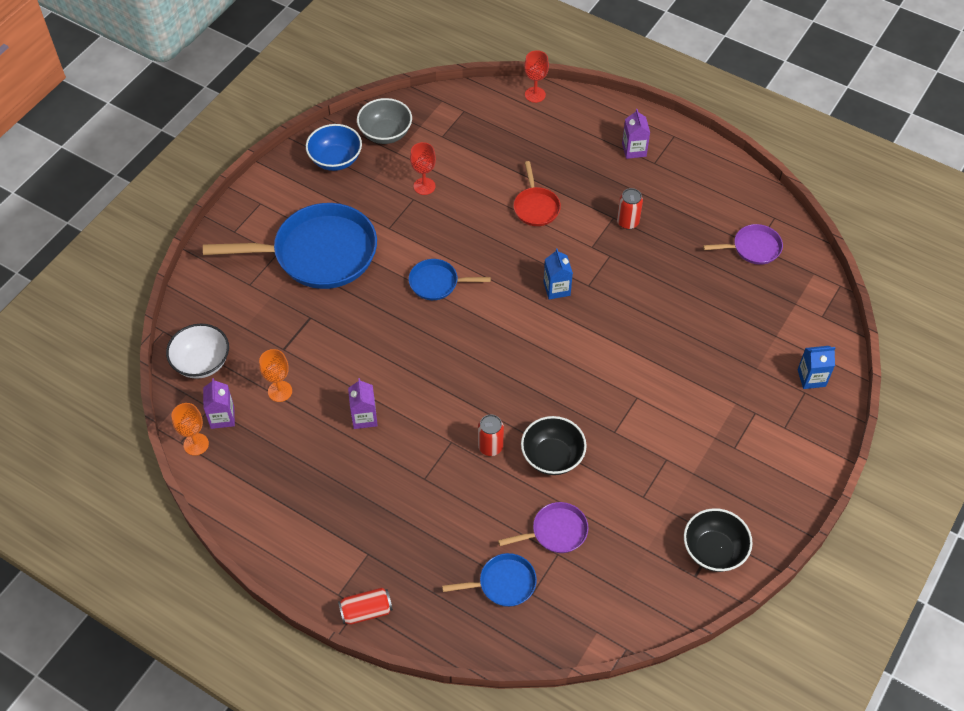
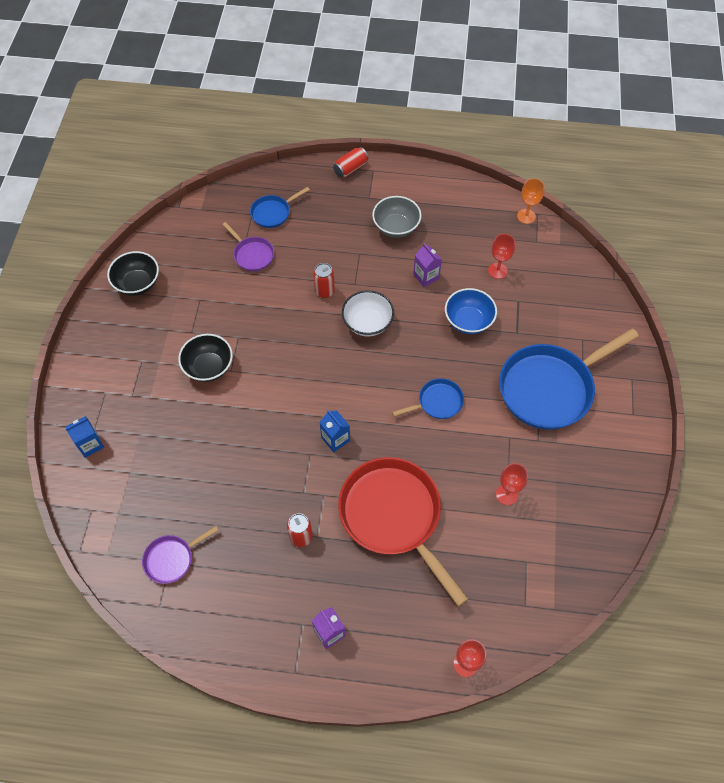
camera: 155 degrees right, 5 degrees up
white bowl [166,324,229,379] -> white bowl moved to [342,290,394,337]
purple carton [203,378,235,429] -> none
orange goblet [259,349,292,402] -> red goblet [488,234,515,279]
blue bowl [306,124,362,171] -> blue bowl moved to [445,288,497,334]
grey bowl [357,98,412,144] -> grey bowl moved to [372,196,421,238]
purple pan [498,502,588,553] -> purple pan turned 90 degrees counterclockwise [222,222,274,271]
red pan [513,161,561,226] -> red pan [338,457,468,606], size x2.12
black bowl [521,416,587,475] -> black bowl moved to [178,334,233,382]

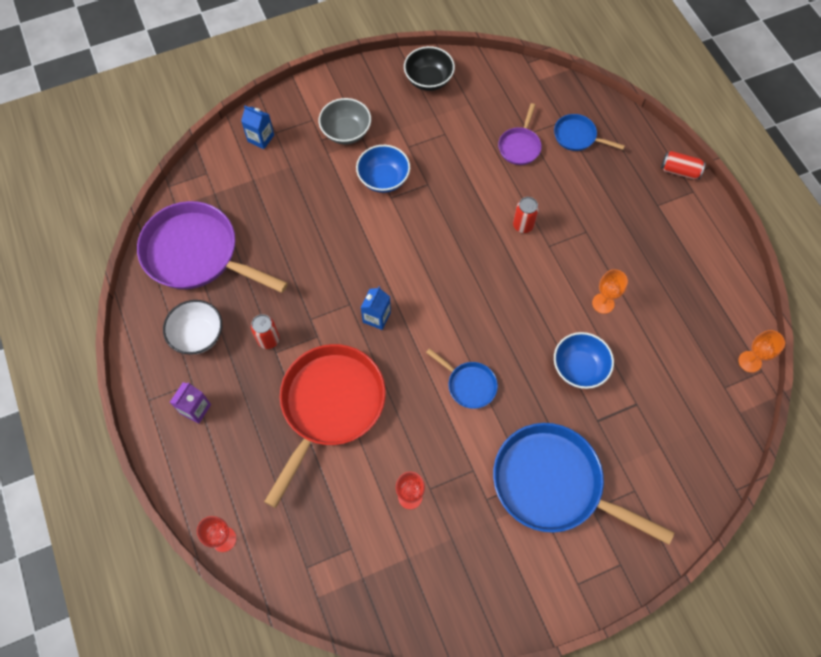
camera: 60 degrees right, 5 degrees up
purple pan [142,526,219,584] -> purple pan [137,201,288,293], size x2.12
black bowl [178,334,233,382] -> blue bowl [356,145,410,193]
white bowl [342,290,394,337] -> white bowl moved to [163,300,222,355]
grey bowl [372,196,421,238] -> grey bowl moved to [319,98,371,144]
purple carton [413,243,442,287] -> orange goblet [592,269,628,314]
red goblet [488,234,515,279] -> none

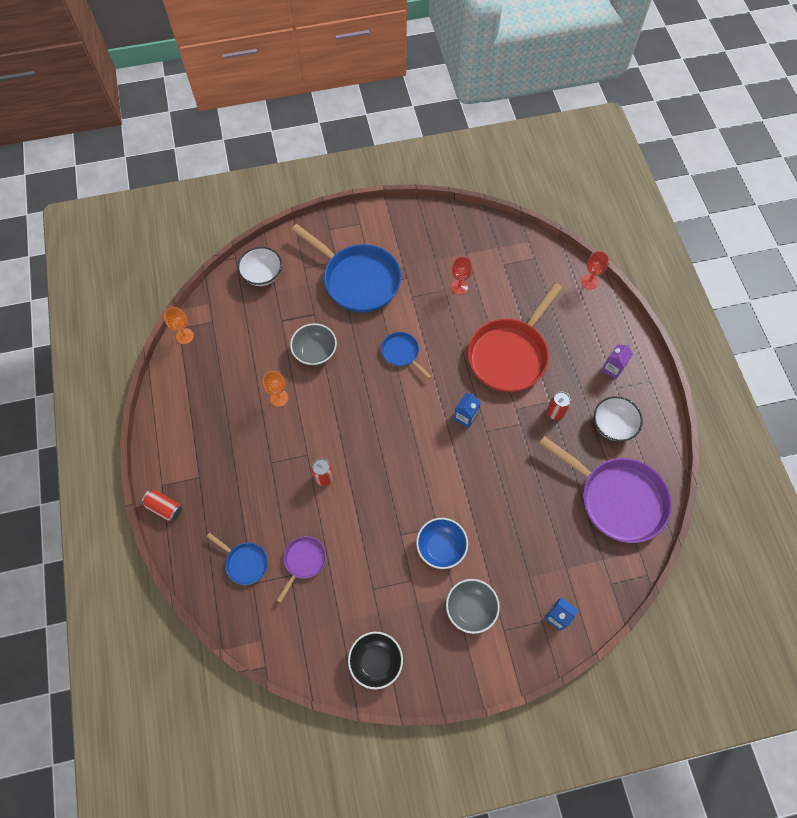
camera: 170 degrees left, 0 degrees up
blue bowl [554,332,614,389] -> grey bowl [290,323,337,366]
none -> white bowl [238,247,282,286]

